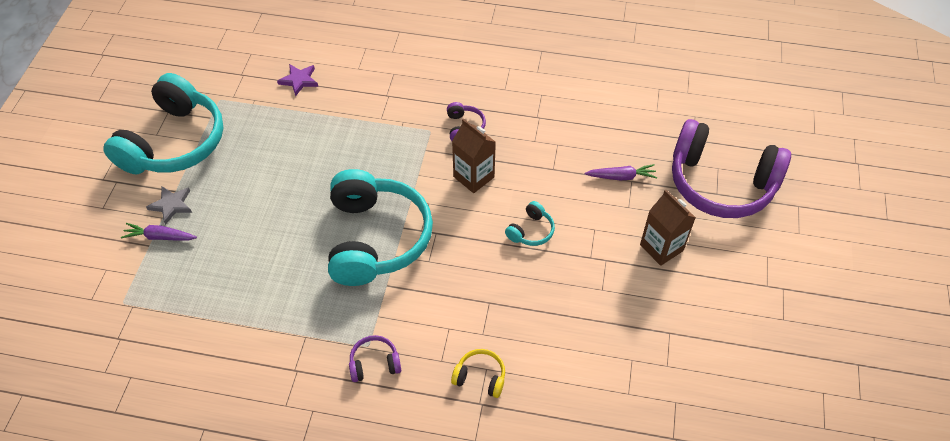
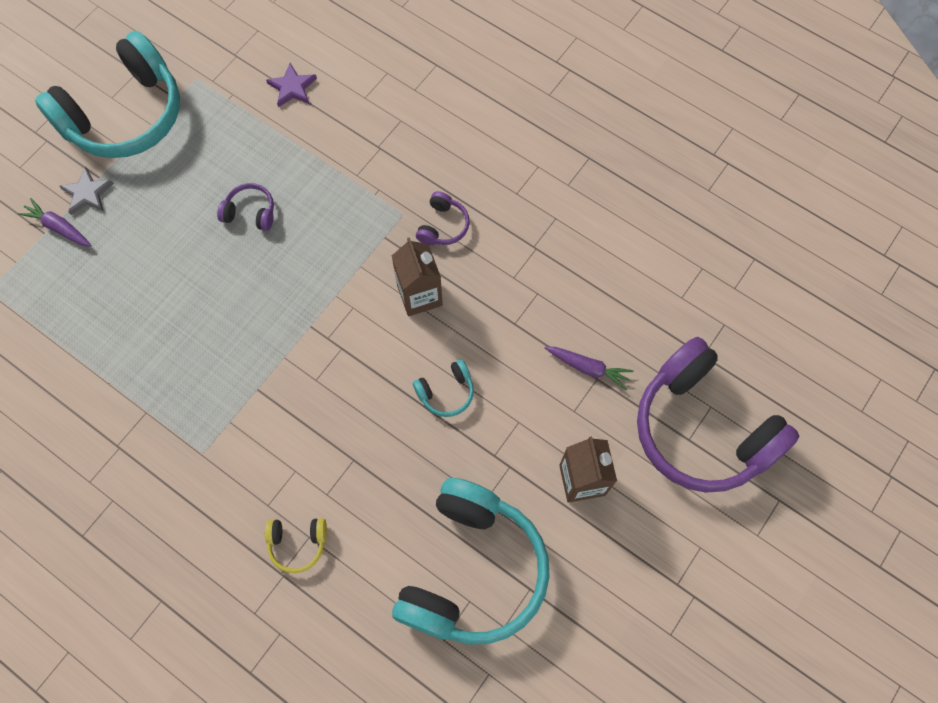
camera: 25 degrees right, 15 degrees up
turquoise headphones [328,169,433,286] -> turquoise headphones moved to [392,478,550,645]
purple headphones [349,335,401,382] -> purple headphones moved to [217,183,274,231]
yellow headphones [451,349,505,398] -> yellow headphones turned 135 degrees clockwise [265,518,327,573]

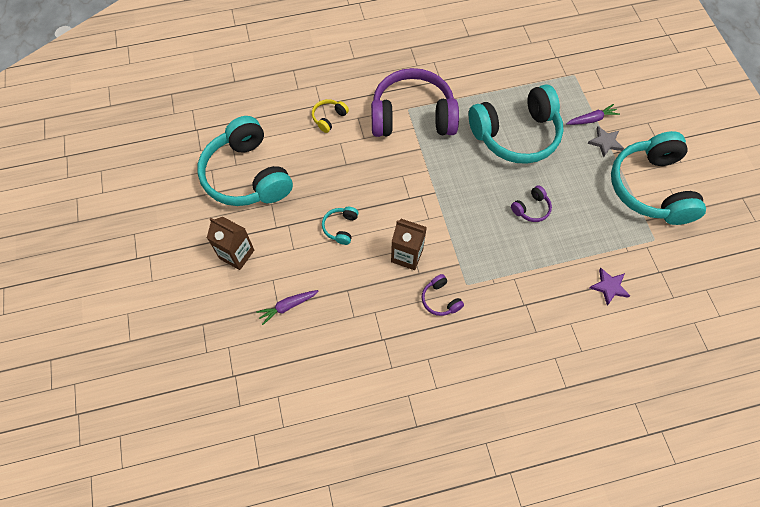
camera: 130 degrees right, 5 degrees down
purple headphones [637,337,799,493] -> purple headphones moved to [371,68,459,137]
none -> turquoise headphones [469,85,564,164]

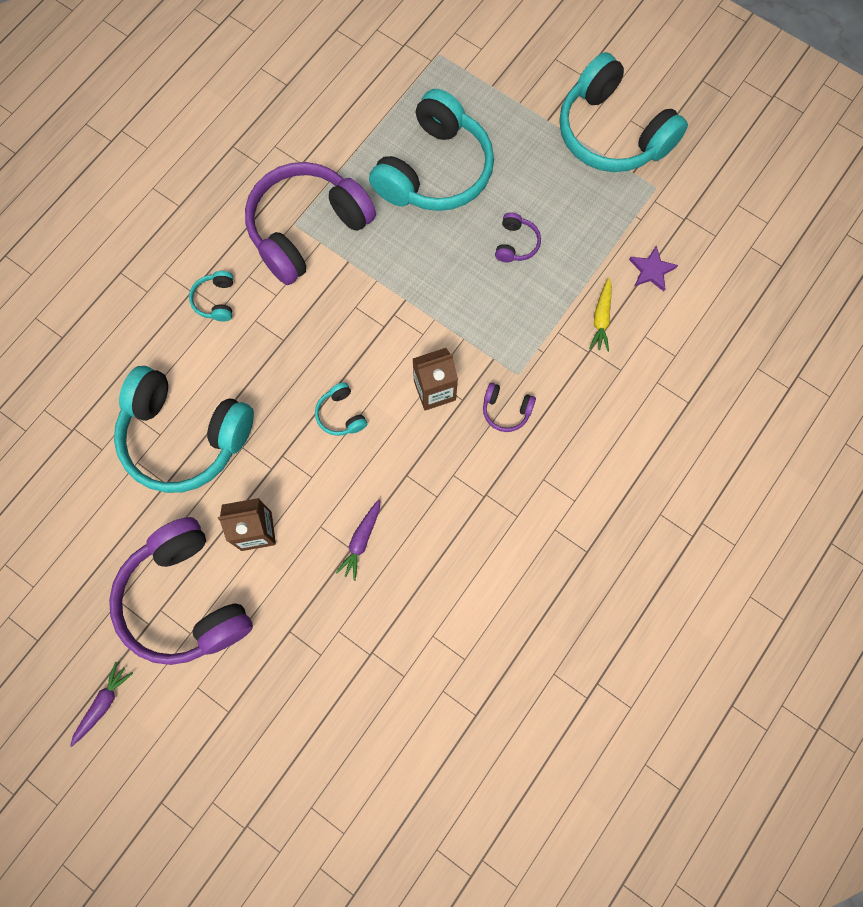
camera: 40 degrees left, 10 degrees up
yellow headphones [312,99,349,133] -> turquoise headphones [189,271,233,321]
purple carrot [566,104,620,125] -> purple carrot moved to [70,662,133,747]
grey star [587,126,624,158] -> none
none -> purple headphones [109,517,253,665]
none -> yellow carrot [589,278,612,352]

